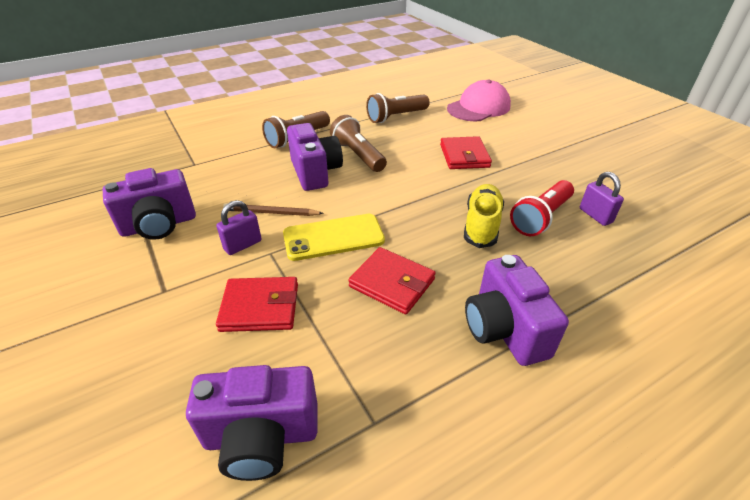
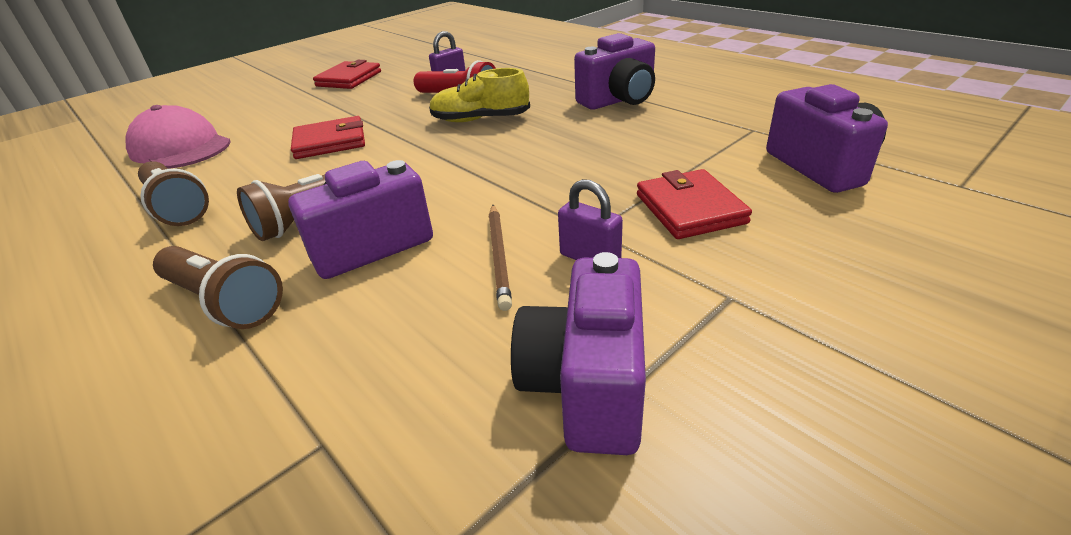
camera: 100 degrees left, 5 degrees down
purple camera [103,168,196,240] -> purple camera turned 135 degrees counterclockwise [511,252,646,455]
yellow phone [283,214,385,261] -> none
red wallet [348,247,436,314] -> red wallet moved to [313,60,381,89]

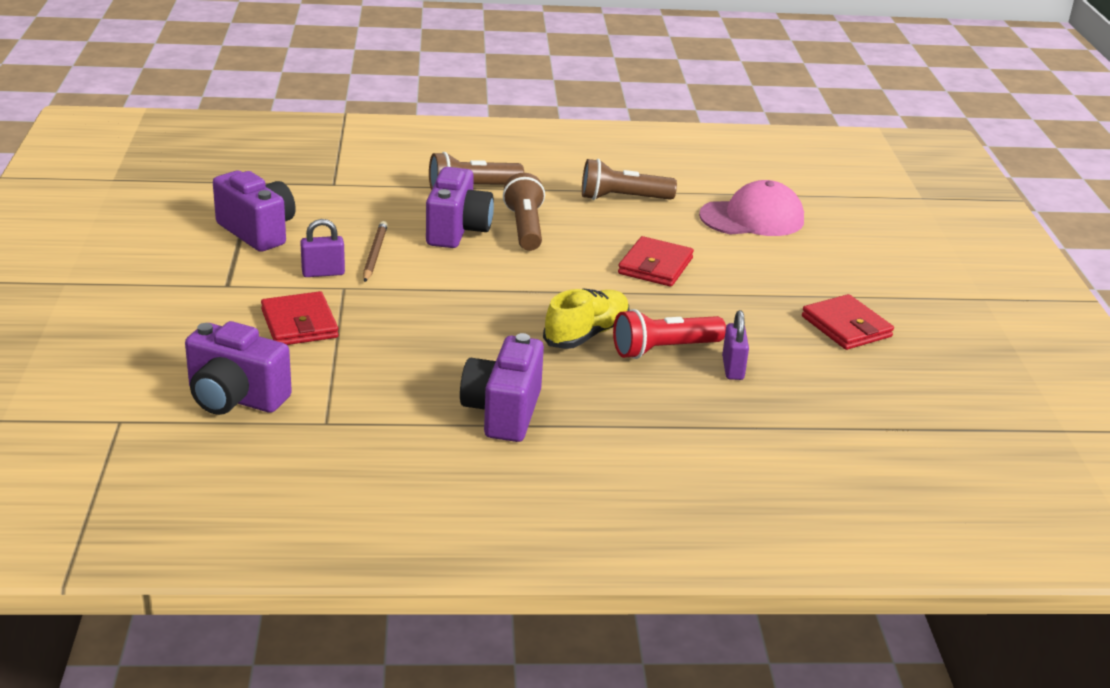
camera: 125 degrees right, 5 degrees down
brown pencil [489,205,512,311] -> brown pencil turned 60 degrees clockwise [363,221,388,282]
red wallet [637,169,752,239] -> red wallet turned 45 degrees clockwise [261,291,339,345]

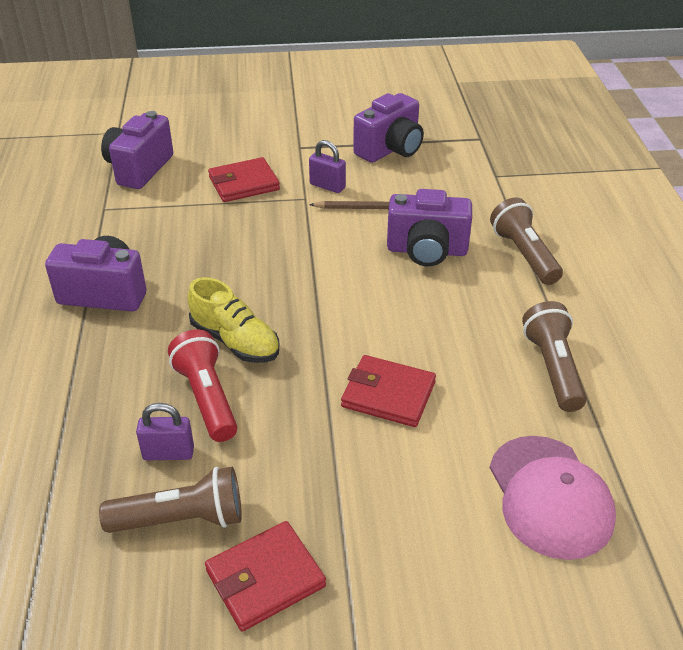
camera: 90 degrees right, 10 degrees up
purple padlock [300,219,345,277] -> purple padlock turned 45 degrees counterclockwise [309,140,346,193]
brown flashlight [503,173,545,251] -> brown flashlight moved to [99,467,242,533]

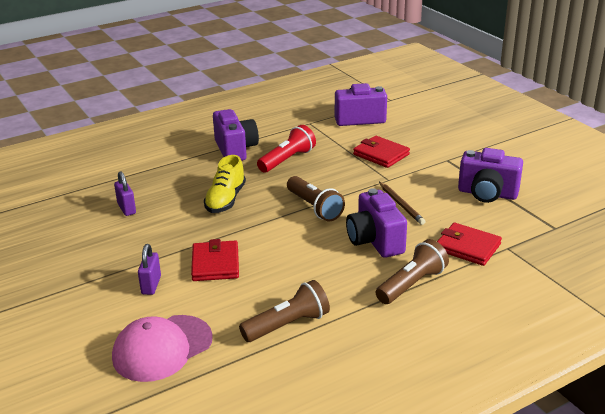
camera: 65 degrees right, 10 degrees down
brown flashlight [99,467,242,533] -> brown flashlight moved to [287,176,345,221]
red flashlight [168,330,237,442] -> red flashlight moved to [257,125,316,172]
red wallet [205,521,326,631] -> red wallet moved to [437,223,502,266]
purple padlock [309,140,346,193] -> purple padlock moved to [138,244,161,295]

